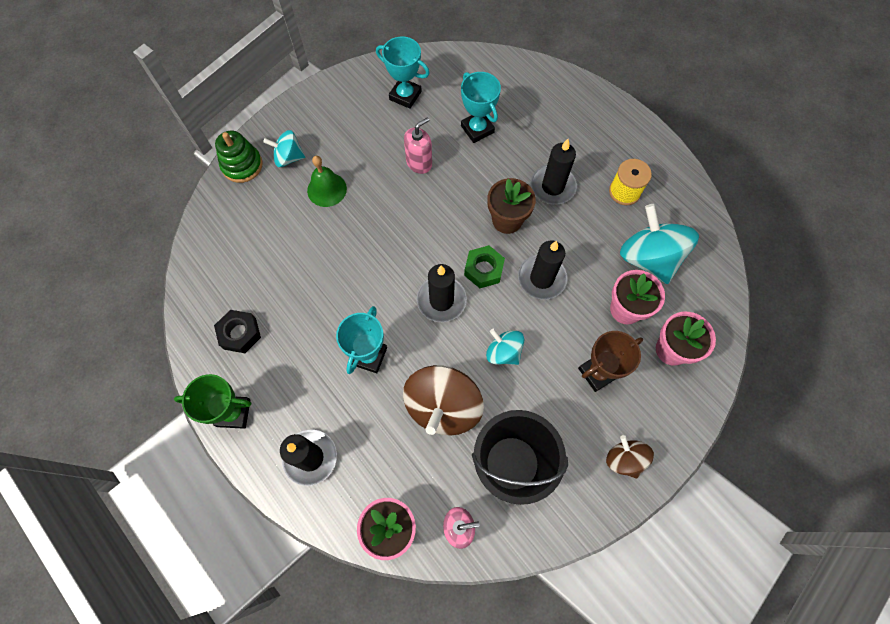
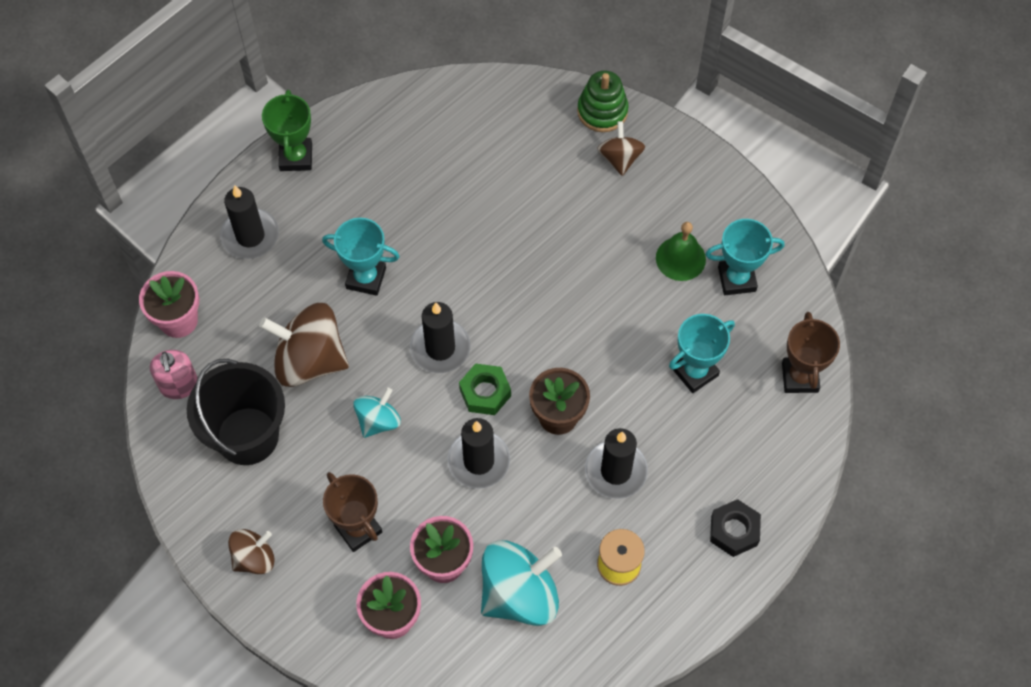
camera: 85 degrees right, 5 degrees down
black nut [214,310,261,353] -> black nut moved to [710,499,761,557]
turquoise spinning top [263,130,305,167] -> brown spinning top [597,121,645,176]
green bell [307,156,347,207] -> green bell moved to [656,222,706,281]
turquoise trophy [376,36,430,109] -> turquoise trophy turned 60 degrees clockwise [706,219,785,295]
pink soap dispenser [404,117,432,174] -> none
none -> brown trophy [782,312,840,393]

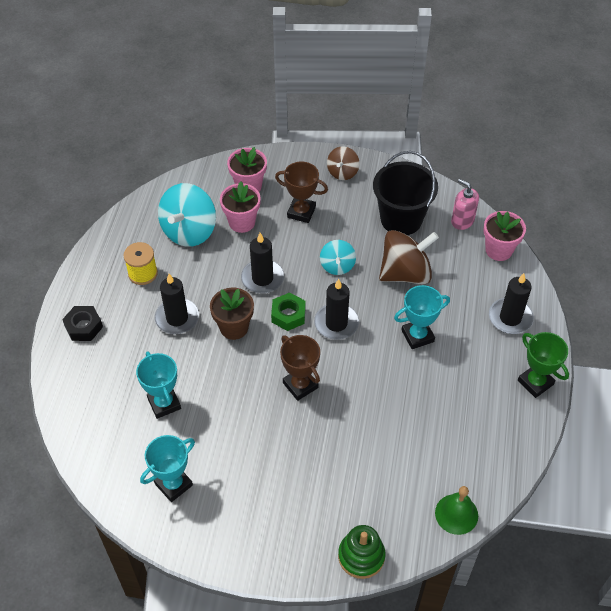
camera: 145 degrees right, 10 degrees down
brown spinning top [597,121,645,176] -> none
green bell [656,222,706,281] -> green bell moved to [435,486,478,535]
turquoise trophy [669,314,735,393] -> turquoise trophy turned 45 degrees counterclockwise [136,351,181,419]
brown trophy [782,312,840,393] -> brown trophy moved to [280,335,320,401]

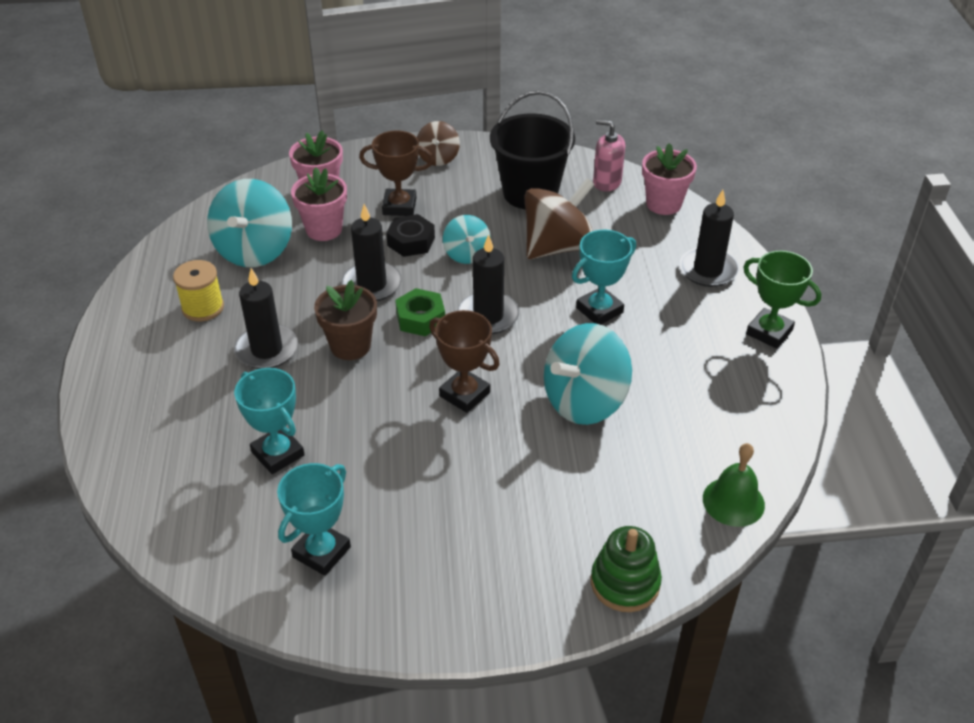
camera: 15 degrees left, 10 degrees down
black nut [62,306,103,341] -> black nut moved to [386,214,435,257]
none -> turquoise spinning top [544,323,632,425]

